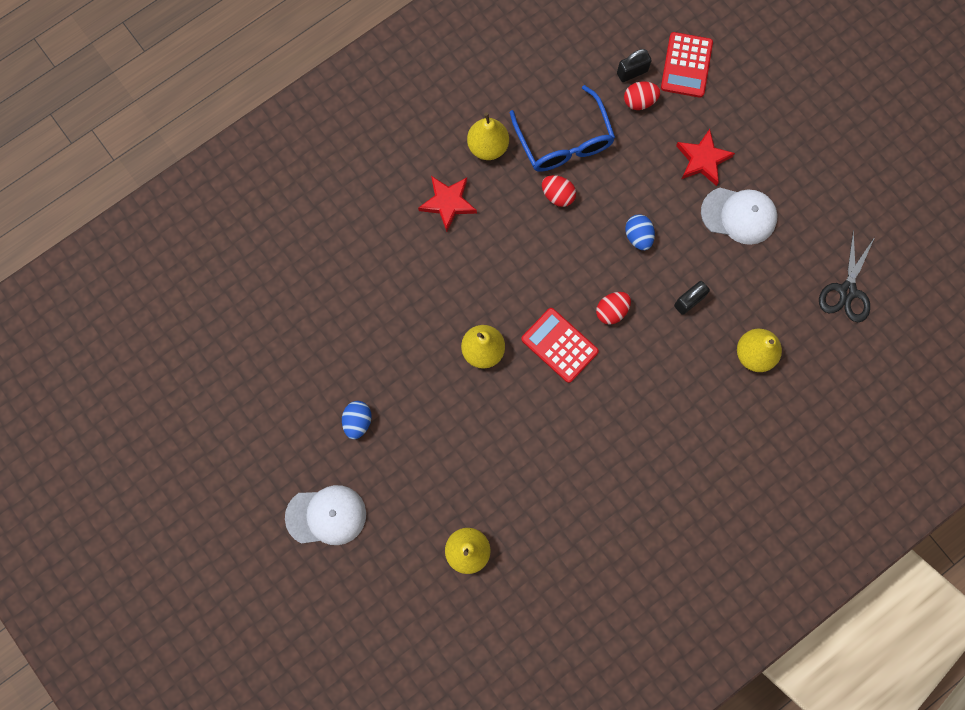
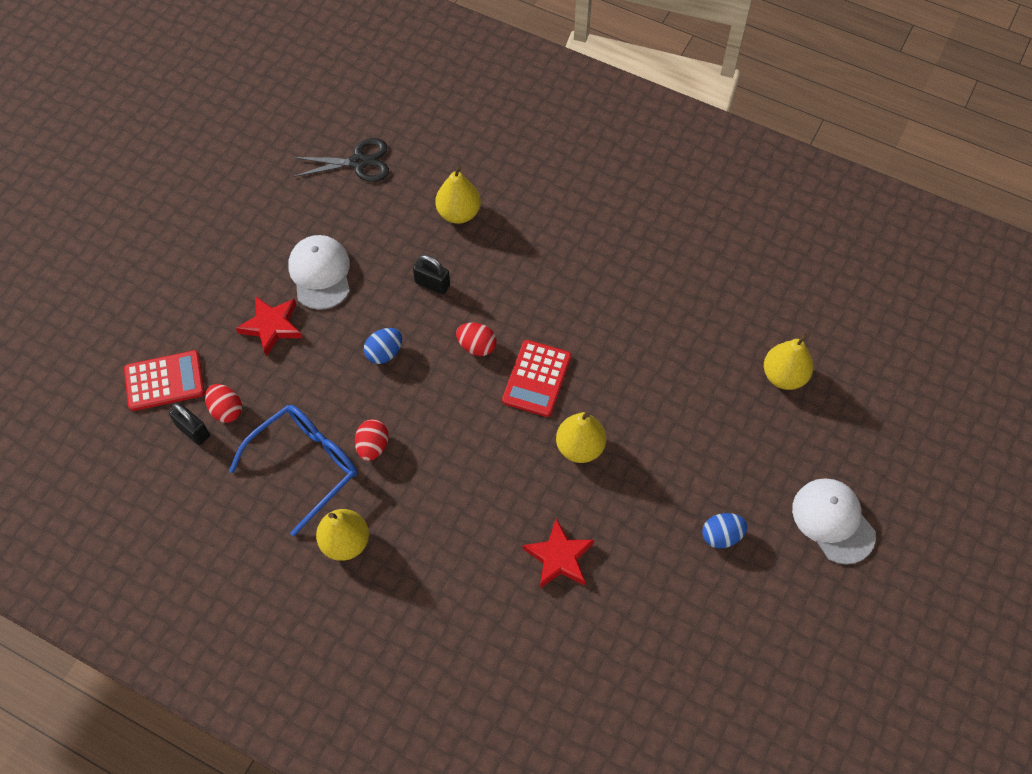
camera: 115 degrees left, 15 degrees down
red star [418,176,477,232] -> red star moved to [523,518,594,588]

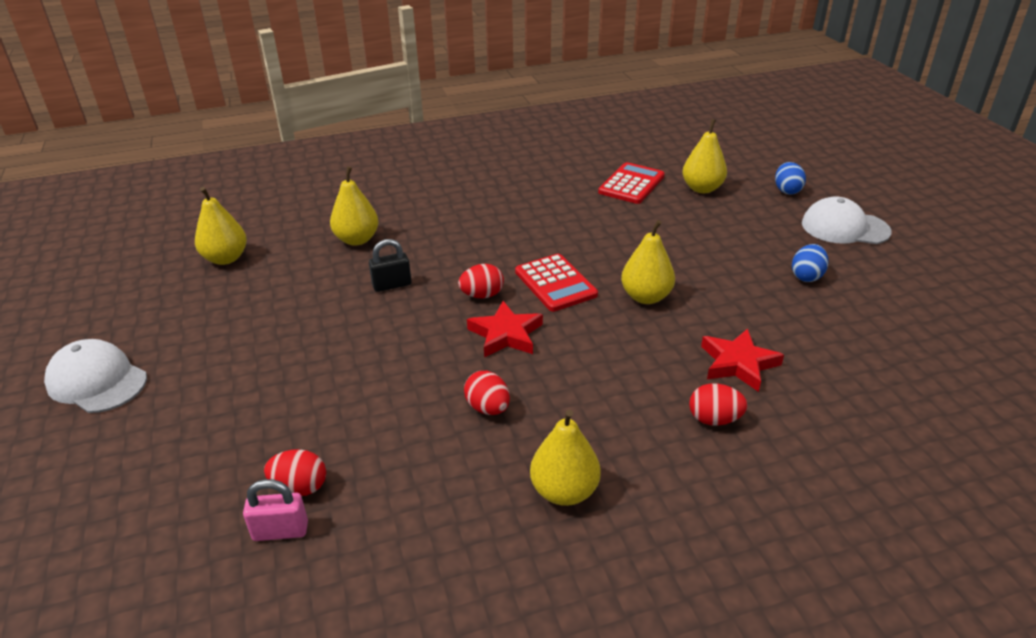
camera: 45 degrees left, 25 degrees down
red calculator [124,350,205,411] -> red calculator moved to [598,162,665,204]
black padlock [169,403,210,445] -> pink padlock [243,479,308,541]
blue glasses [229,405,357,536] -> none
red star [236,296,302,356] -> red star moved to [467,301,543,357]
white cap [288,235,350,310] -> white cap moved to [44,339,147,413]
black scissors [293,138,389,182] -> yellow pear [195,187,247,265]
blue egg [364,328,402,364] -> blue egg moved to [775,162,806,195]
none -> red egg [689,383,747,426]

